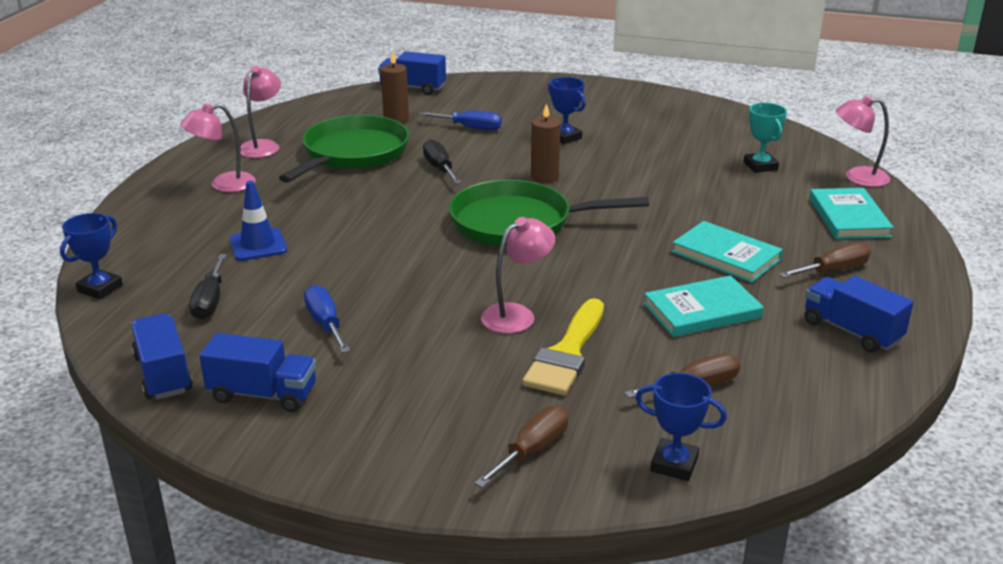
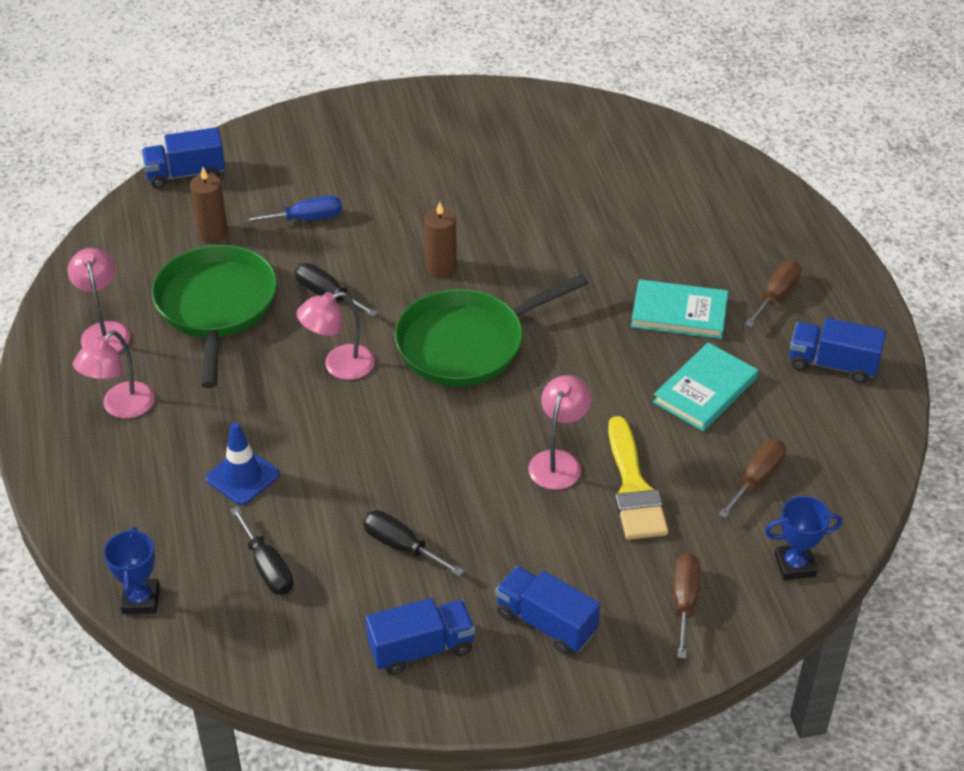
camera: 30 degrees left, 15 degrees up
blue truck [131,313,193,399] -> blue truck moved to [495,566,600,654]
blue screwdriver [304,285,350,353] -> black screwdriver [363,510,464,576]
blue trophy [548,77,586,144] -> none
turquoise trophy [744,103,787,173] -> none
turquoise book [809,188,894,239] -> none
pink lamp [836,95,890,187] -> pink lamp moved to [297,291,375,380]

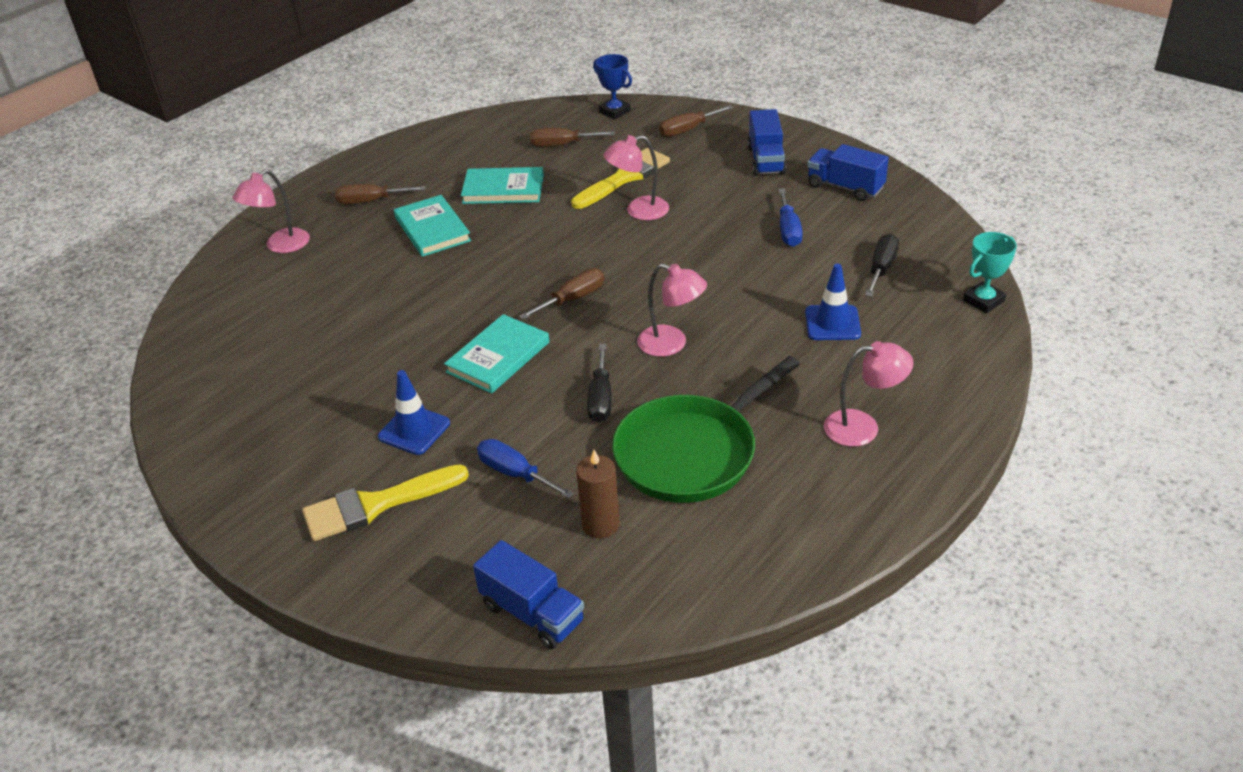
camera: 125 degrees left, 5 degrees down
pink lamp [68,248,130,352] -> pink lamp moved to [232,169,310,253]
blue trophy [104,527,160,614] -> turquoise trophy [963,232,1017,313]
black screwdriver [363,510,464,576] -> blue screwdriver [778,188,803,247]
green pan [395,274,589,386] -> brown screwdriver [519,268,604,320]
brown candle [424,202,457,278] -> turquoise book [444,314,550,394]
blue truck [789,318,886,383] -> none
none -> yellow brush [302,464,469,541]
none -> blue traffic cone [378,370,450,455]

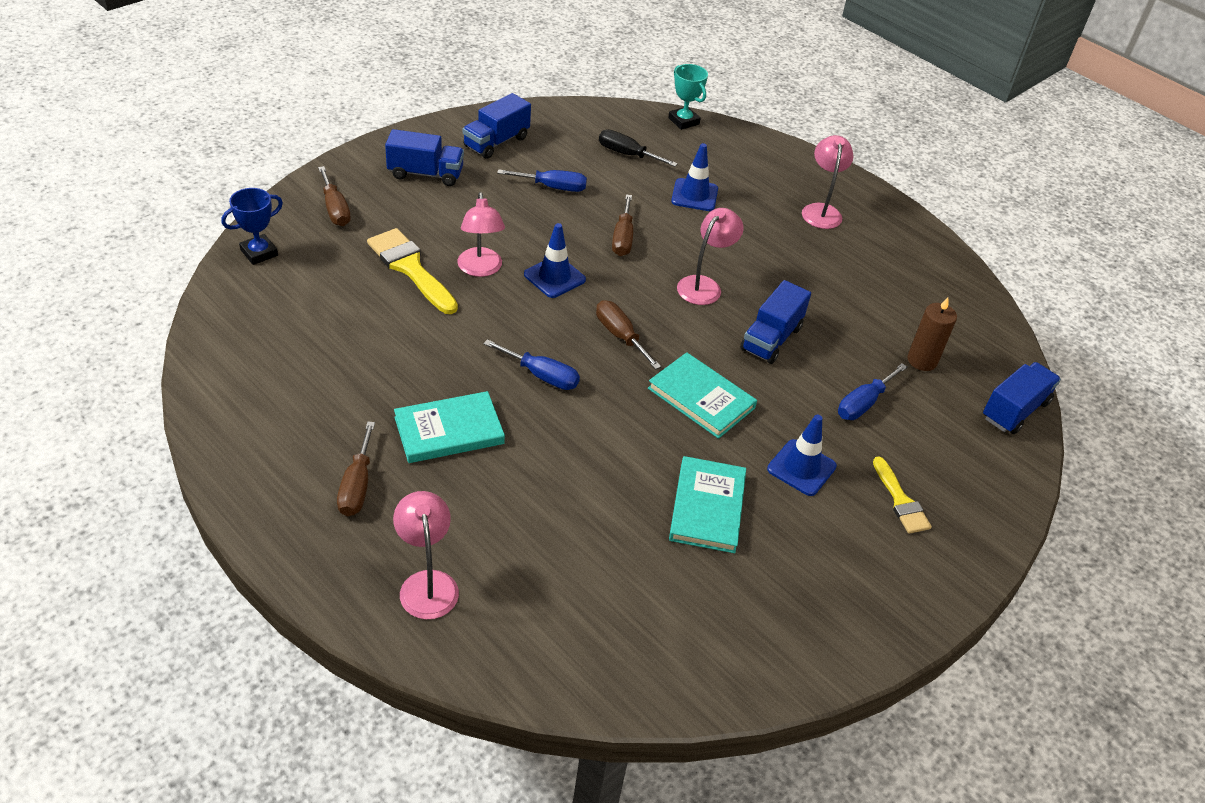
camera: 90 degrees left, 5 degrees up
pink lamp [232,169,310,253] -> pink lamp turned 150 degrees counterclockwise [393,491,459,619]
yellow brush [302,464,469,541] -> yellow brush [873,456,932,534], size x0.62
turquoise book [461,167,544,204] -> turquoise book moved to [669,456,746,553]
brown screwdriver [530,128,615,147] -> brown screwdriver moved to [612,194,633,256]
black screwdriver [587,344,612,422] -> blue truck [740,280,811,364]
green pan [612,356,800,503] -> none
none -> blue screwdriver [483,339,580,390]
none -> blue traffic cone [524,223,586,298]

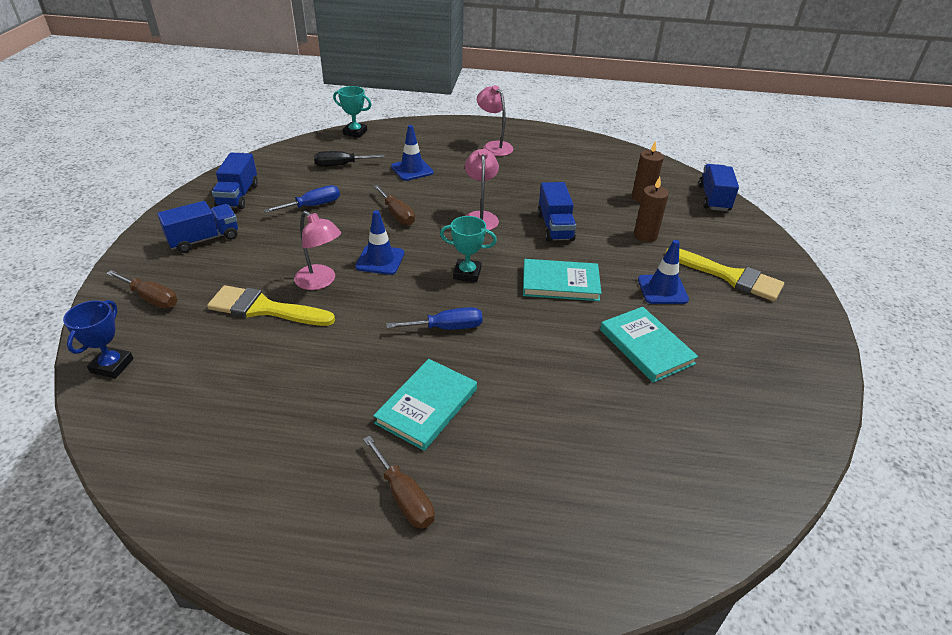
camera: 35 degrees left, 5 degrees down
pink lamp [393,491,459,619] -> none
brown screwdriver [596,300,661,370] -> turquoise trophy [440,216,497,282]
blue screwdriver [838,363,907,420] -> brown candle [634,177,669,242]
yellow brush [873,456,932,534] -> yellow brush [665,248,784,301], size x1.62

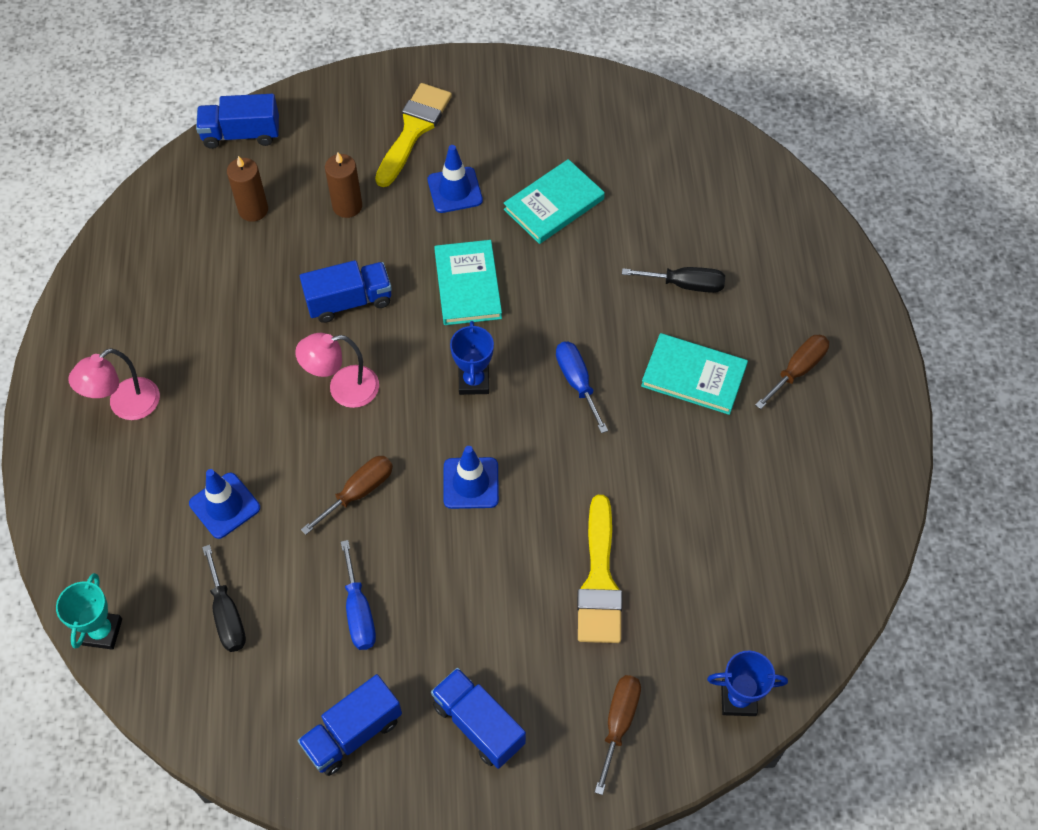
camera: 100 degrees left, 20 degrees up
blue truck [212,153,258,209] -> blue truck turned 150 degrees clockwise [297,674,402,776]
blue screwdriver [264,185,340,213] -> blue screwdriver turned 150 degrees counterclockwise [341,540,376,650]
pink lamp [294,211,341,290] -> none
turquoise trophy [440,216,497,282] -> blue trophy [450,321,494,395]
none -> black screwdriver [622,267,725,293]

